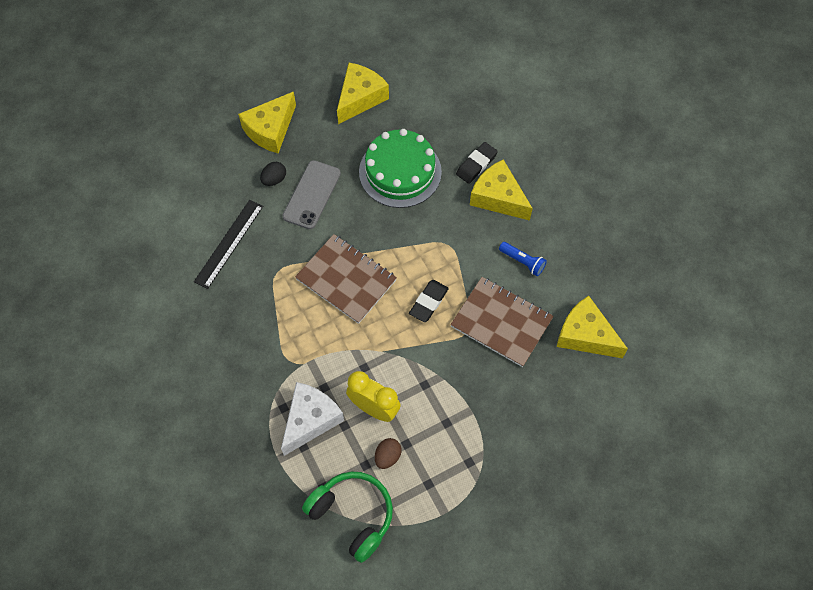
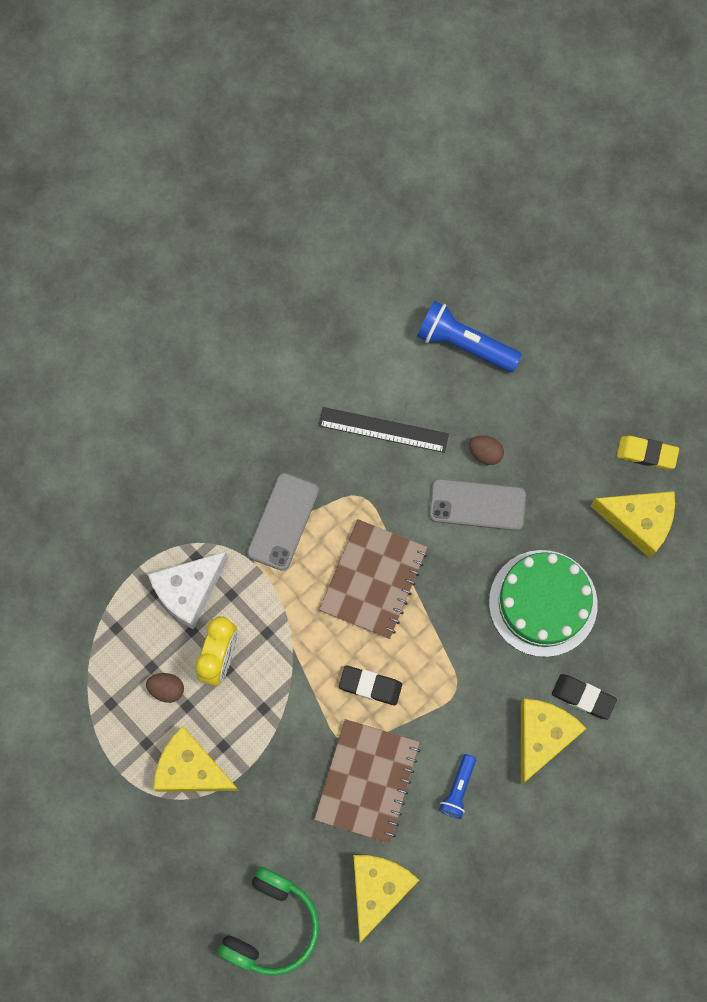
camera: 75 degrees right, 10 degrees up
yellow cheese [238,91,296,153] -> yellow cheese moved to [153,726,239,792]
black egg [260,162,286,186] -> brown egg [469,436,504,465]
white cheese [281,382,344,456] -> white cheese turned 120 degrees clockwise [148,552,228,629]
green headphones [302,471,393,563] -> green headphones moved to [217,867,319,976]
none -> grey phone [247,473,319,571]
none -> blue flashlight [417,301,522,372]
none -> yellow eraser [617,436,679,469]

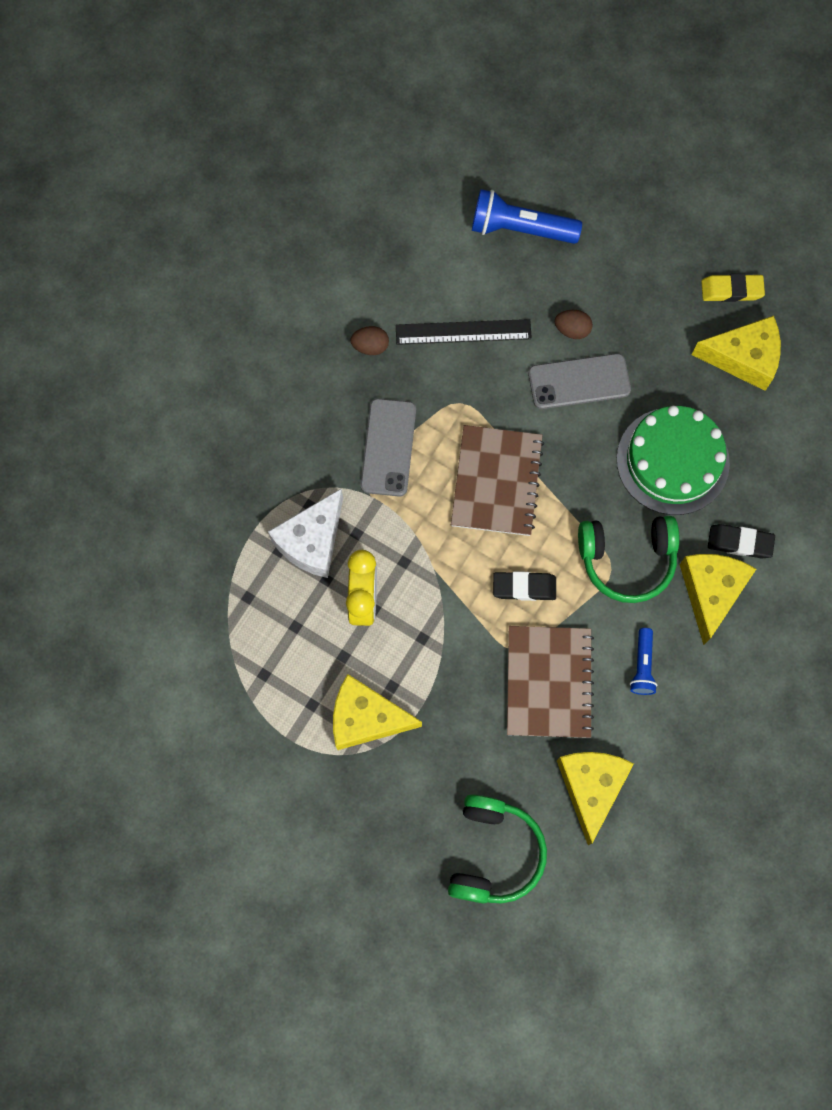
camera: 15 degrees left, 0 degrees up
brown egg [146,673,184,703] -> brown egg moved to [350,326,389,355]
none -> green headphones [578,516,680,603]

